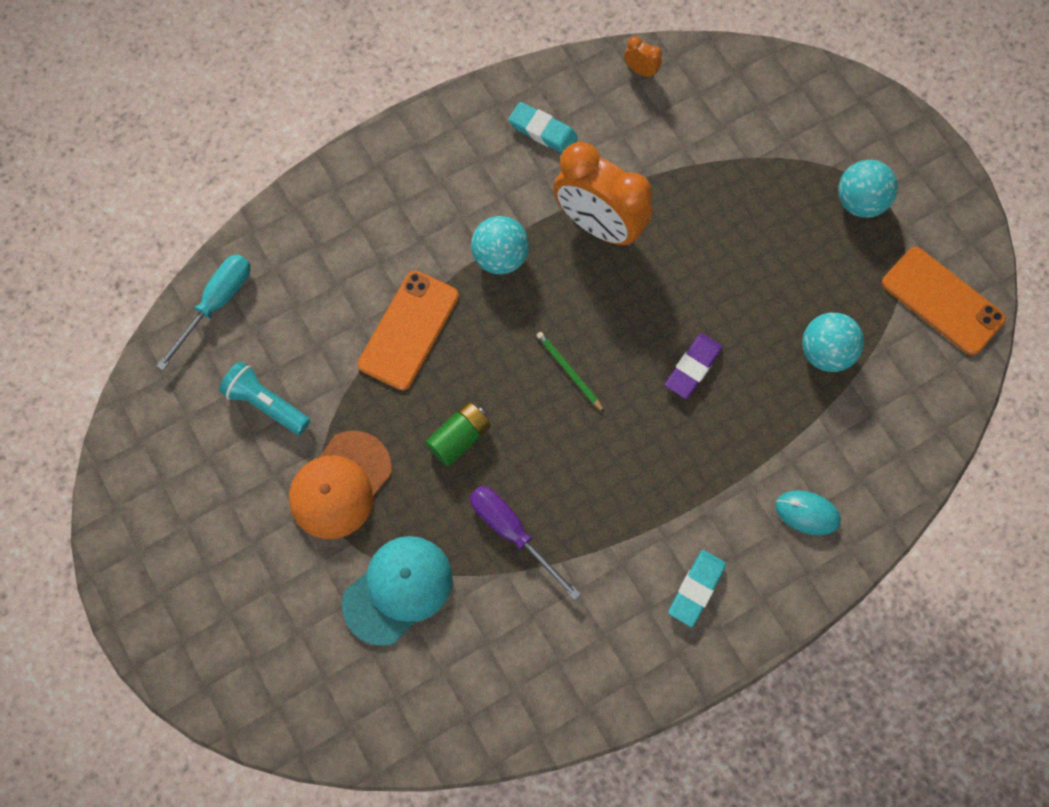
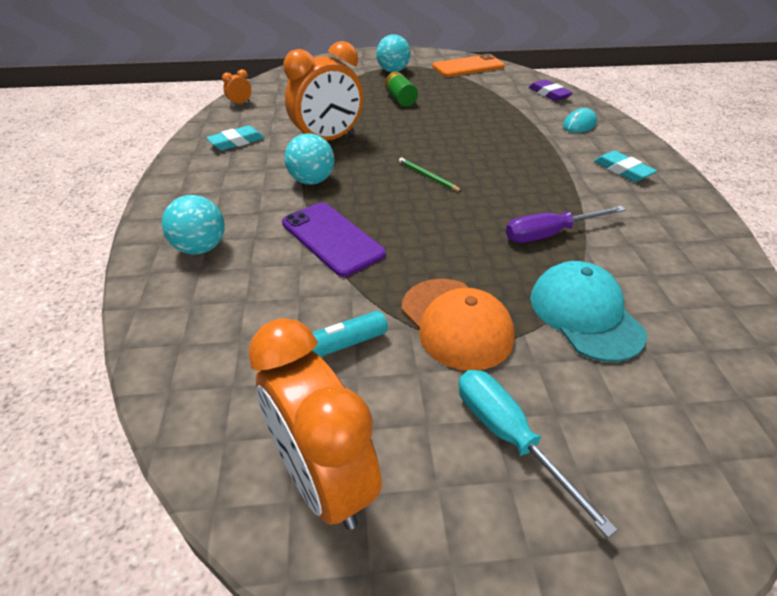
camera: 65 degrees left, 30 degrees down
turquoise screwdriver [156,254,250,370] -> turquoise screwdriver moved to [459,370,618,538]
orange phone [358,270,459,390] -> purple phone [282,202,386,277]
green battery [425,402,491,467] -> green battery moved to [385,72,418,107]
green pencil [536,332,604,412] -> green pencil turned 60 degrees clockwise [399,157,462,192]
purple eraser [665,333,723,399] -> purple eraser moved to [529,80,573,101]
turquoise ball [802,313,864,372] -> turquoise ball moved to [162,195,225,254]
none -> orange clock [248,318,382,530]

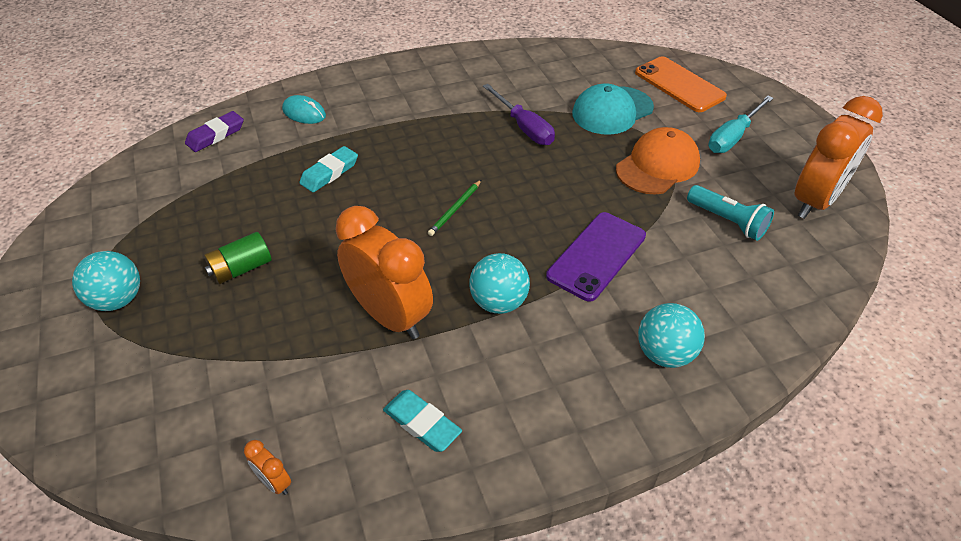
camera: 105 degrees left, 5 degrees up
orange phone [432,54,505,77] -> orange phone moved to [635,56,727,112]
turquoise eraser [594,151,657,182] -> turquoise eraser moved to [299,146,358,192]

